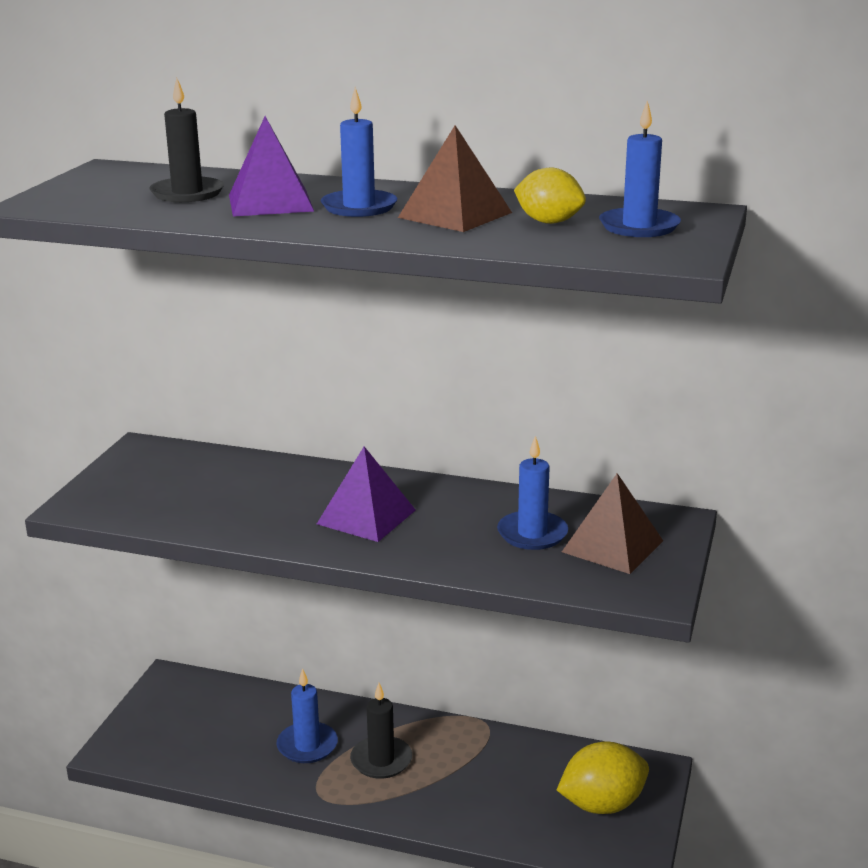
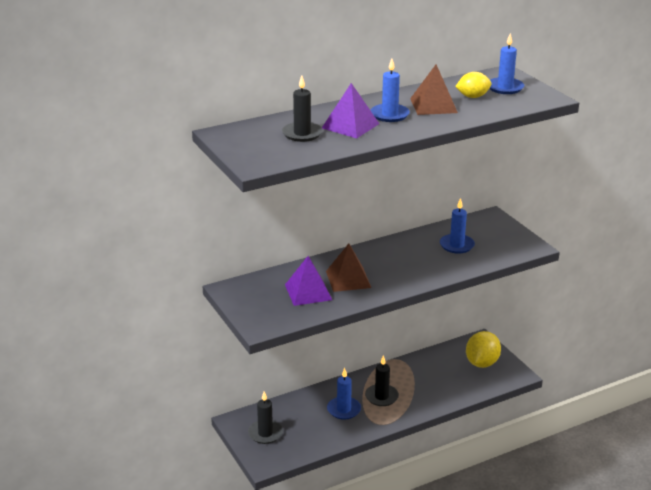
camera: 45 degrees left, 5 degrees up
purple pyramid [317,446,416,542] -> purple pyramid moved to [285,256,332,306]
brown pyramid [562,473,663,574] -> brown pyramid moved to [326,244,371,292]
none -> black candle [248,391,283,444]

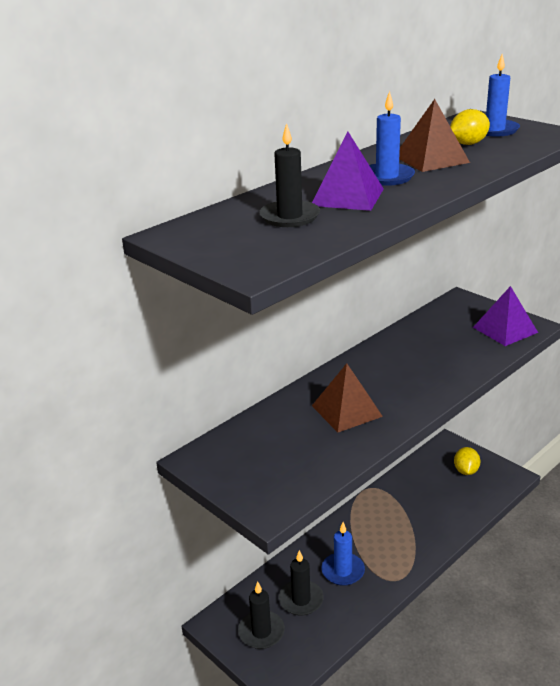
camera: 15 degrees left, 0 degrees up
purple pyramid [285,256,332,306] -> purple pyramid moved to [473,286,538,346]
black candle [365,355,399,406] -> black candle moved to [279,550,324,616]
blue candle [440,198,475,254] -> none
yellow lemon [466,331,501,368] -> yellow lemon [454,447,480,475], size x0.64

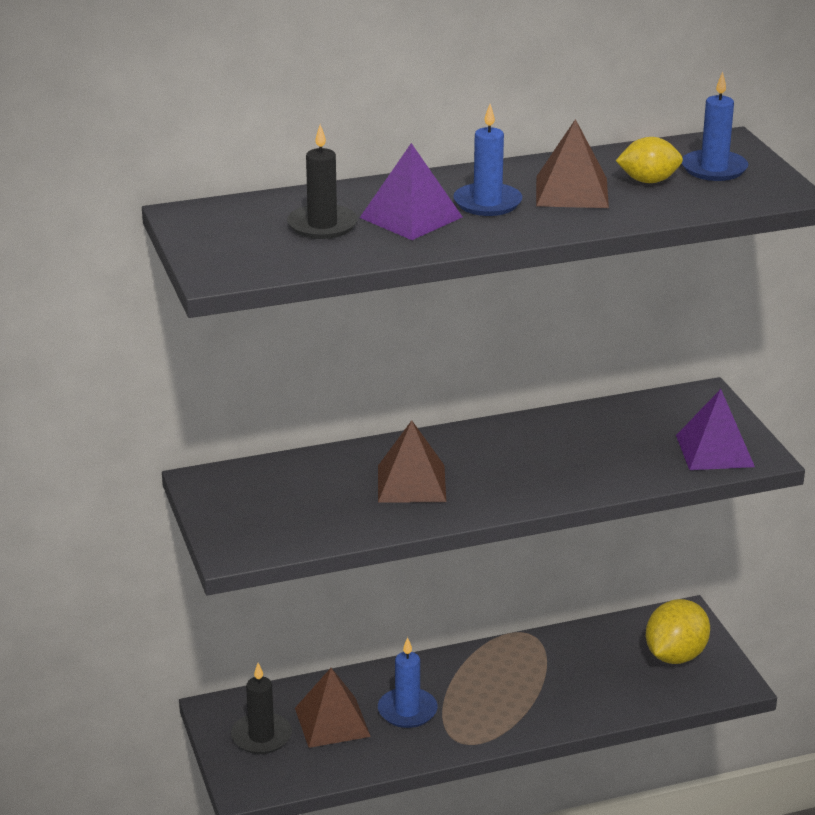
camera: 25 degrees right, 0 degrees up
black candle [279,550,324,616] -> brown pyramid [295,668,371,748]
yellow lemon [454,447,480,475] -> yellow lemon [645,599,710,664], size x1.55

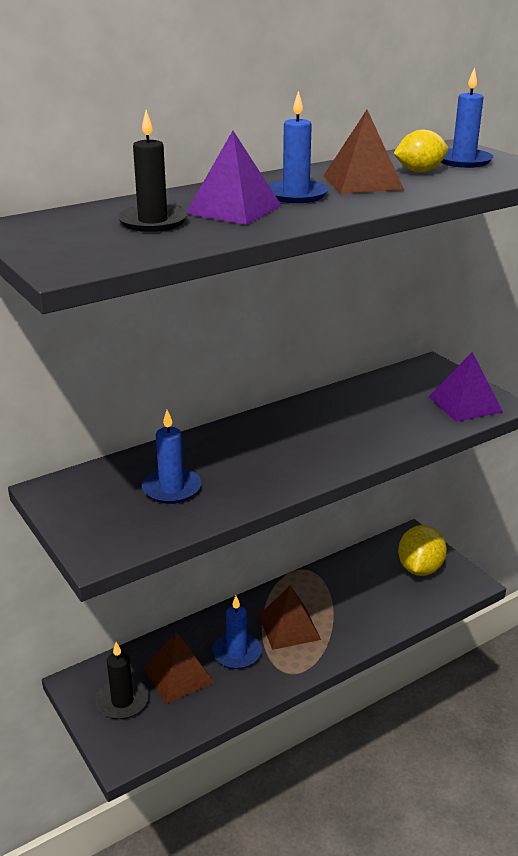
camera: 15 degrees left, 0 degrees up
brown pyramid [378,420,446,503] -> brown pyramid moved to [258,585,321,650]
none -> blue candle [142,410,201,504]

